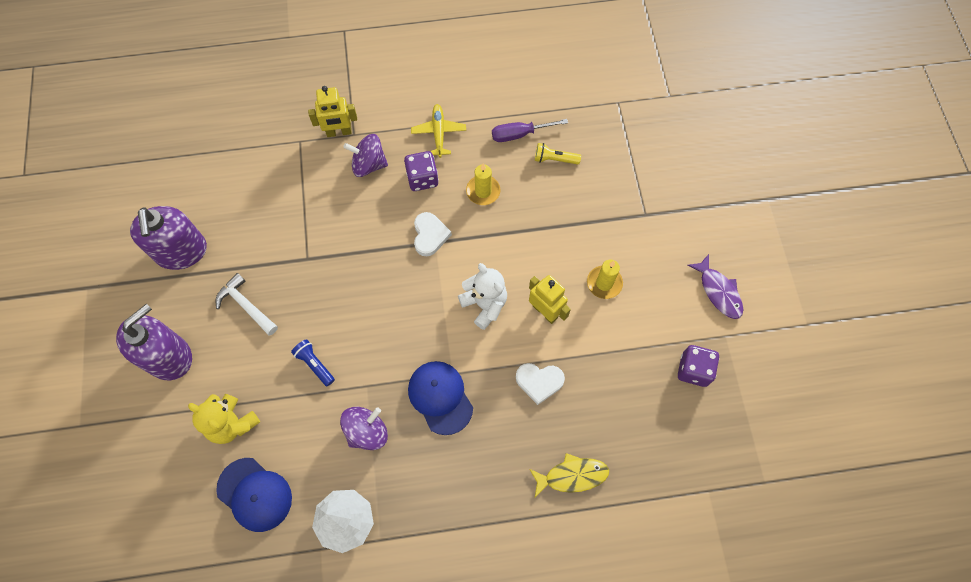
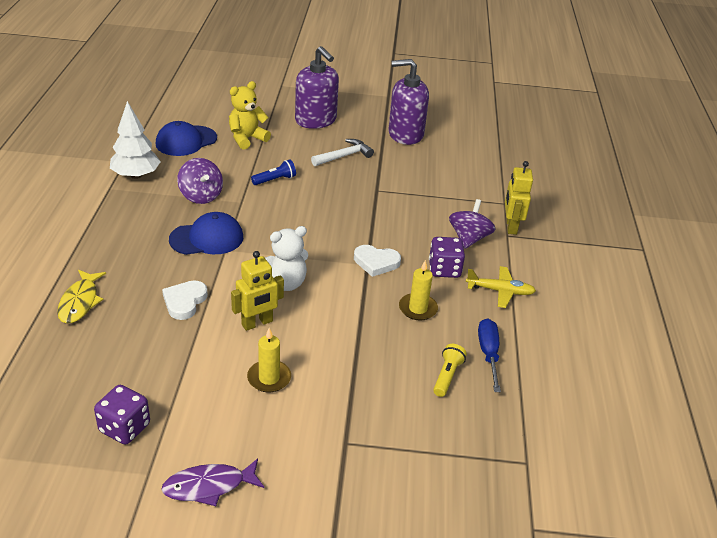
camera: 100 degrees right, 30 degrees down
purple screwdriver [492,119,568,142] -> blue screwdriver [478,318,501,392]

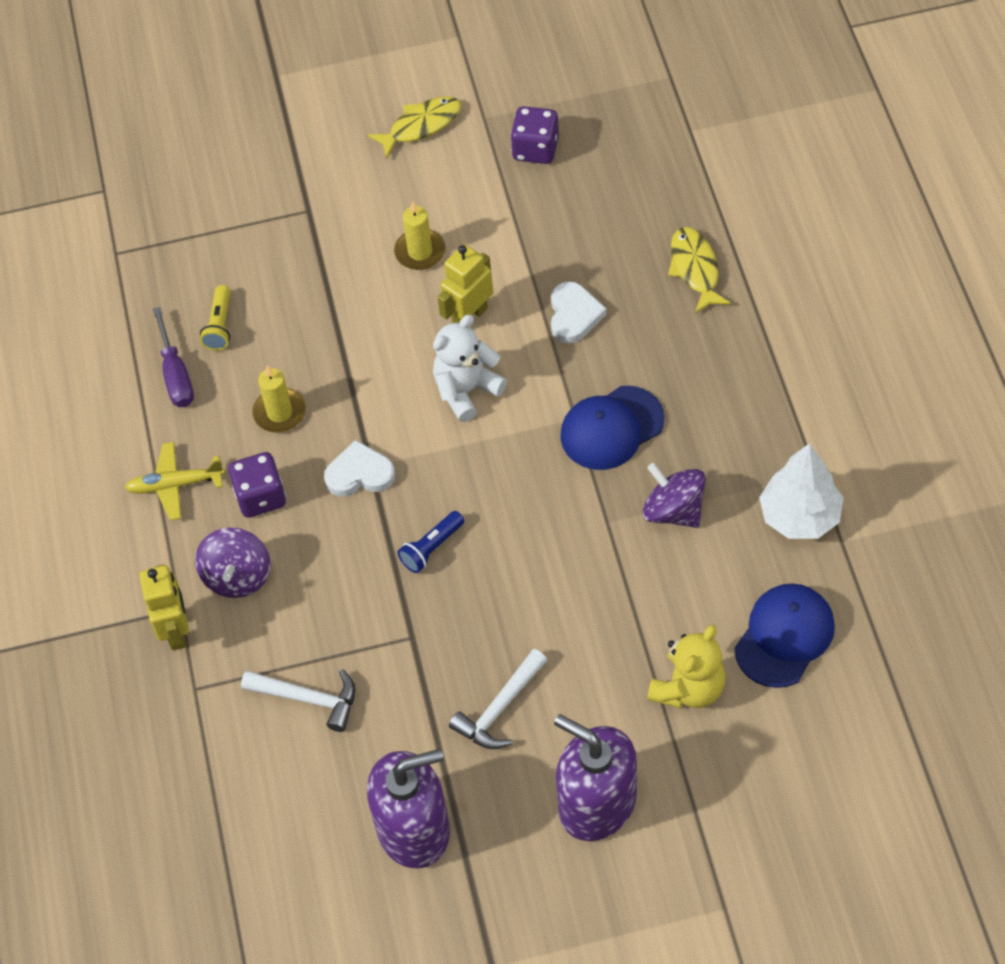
camera: 170 degrees right, 20 degrees up
purple fish [161,459,264,506] -> yellow fish [368,96,461,159]
blue flashlight [251,159,296,185] -> blue flashlight moved to [398,511,464,573]
blue screwdriver [478,318,501,392] -> purple screwdriver [153,307,194,407]
none -> white hammer [241,669,355,732]

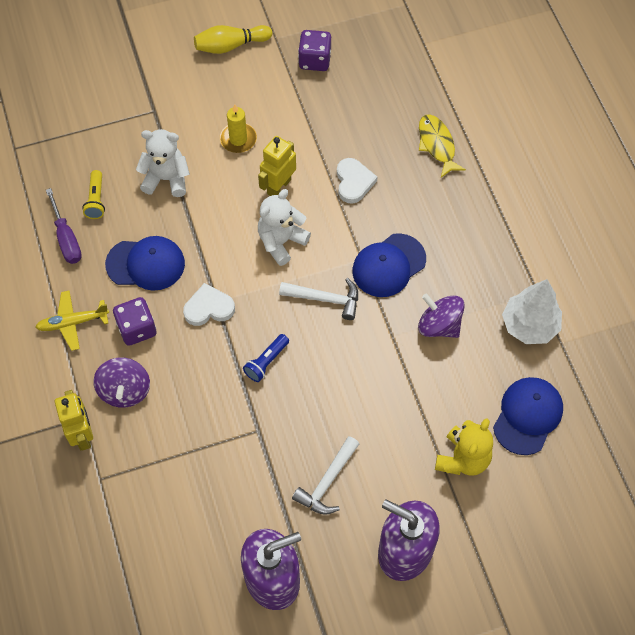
camera: 10 degrees left, 5 degrees up
white hammer [241,669,355,732] -> white hammer moved to [279,278,358,320]
yellow candle [253,365,306,433] -> blue cap [105,236,185,291]
yellow fish [368,96,461,159] -> yellow bowling pin [194,25,272,54]
none -> white teddy bear [136,129,190,197]

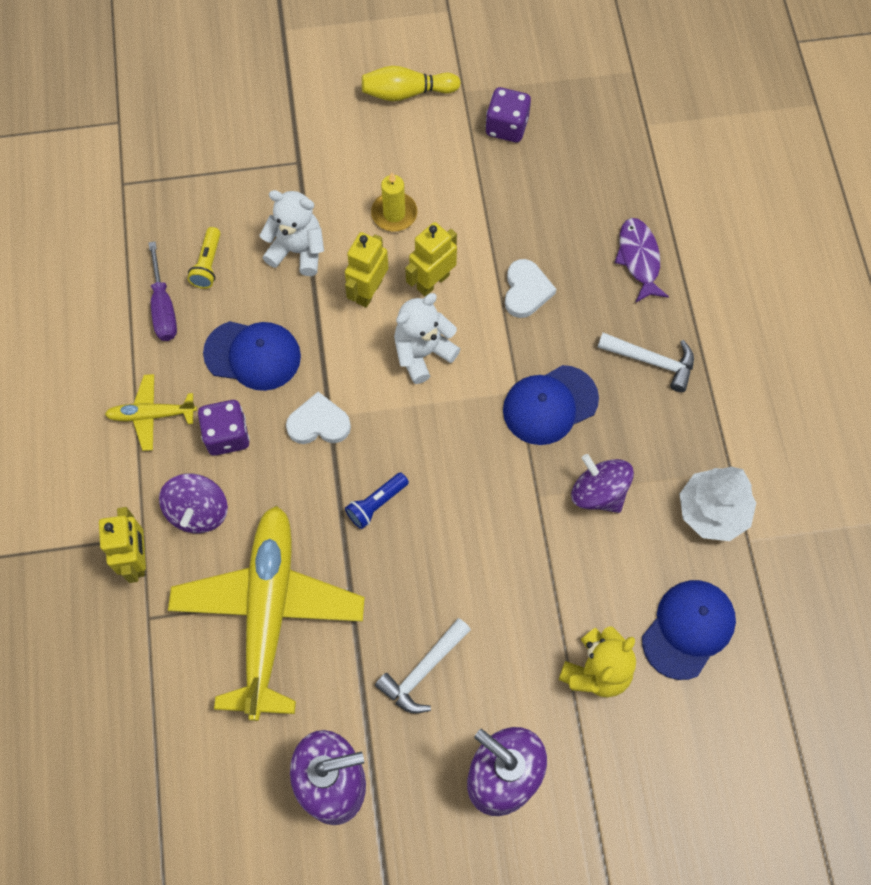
camera: 10 degrees right, 5 degrees up
white hammer [279,278,358,320] -> white hammer moved to [597,333,694,392]
yellow fish [419,115,466,178] -> purple fish [615,218,669,303]
none -> yellow plane [168,505,365,721]
none -> yellow robot [345,232,389,308]

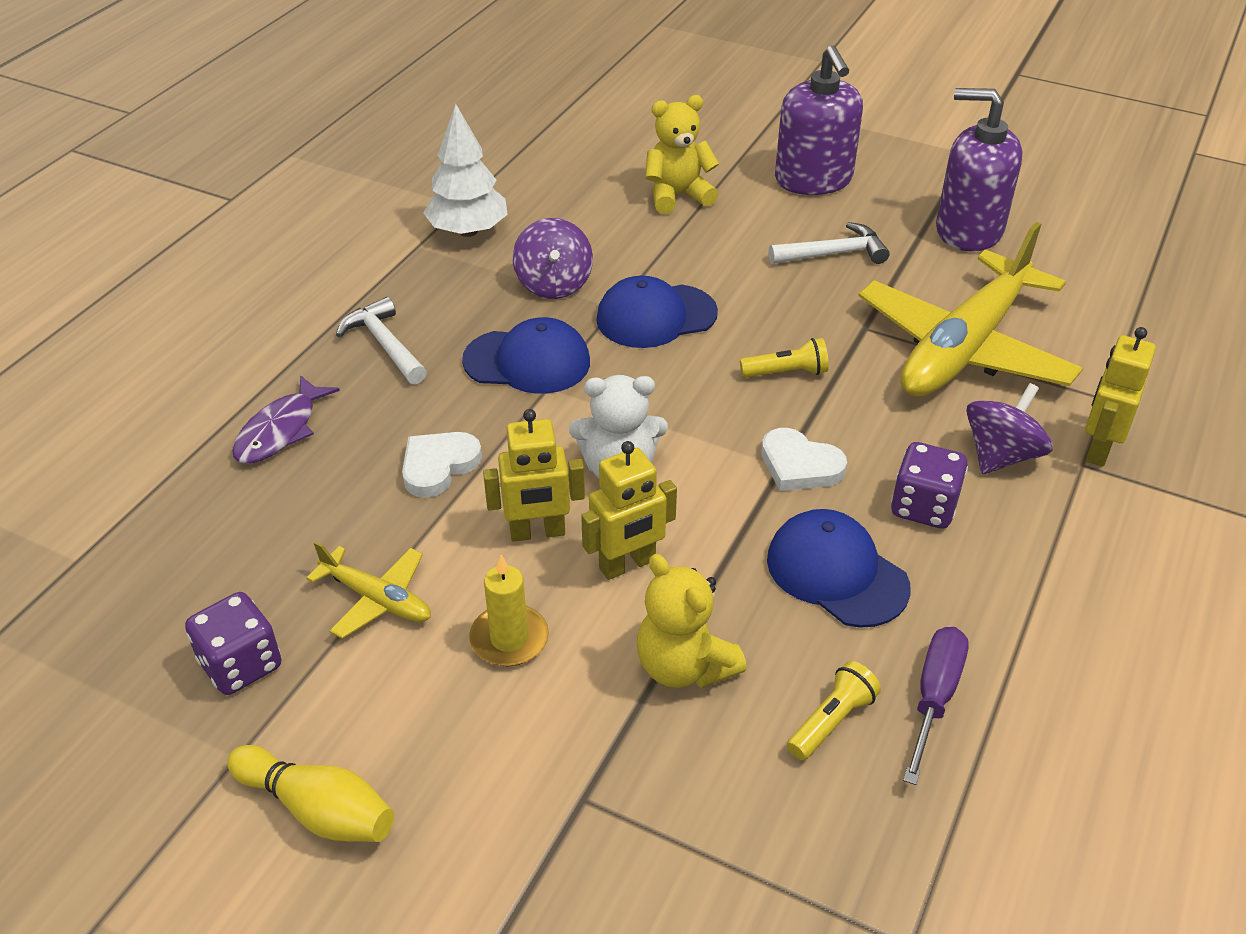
camera: 145 degrees left, 25 degrees down
yellow plane [105,374,197,451] -> yellow plane moved to [306,541,431,639]
white teddy bear [259,190,324,276] -> yellow teddy bear [637,554,747,688]
blue flashlight [345,472,409,529] -> yellow flashlight [740,338,829,378]
blue cap [642,580,736,680] -> blue cap moved to [596,276,718,348]

